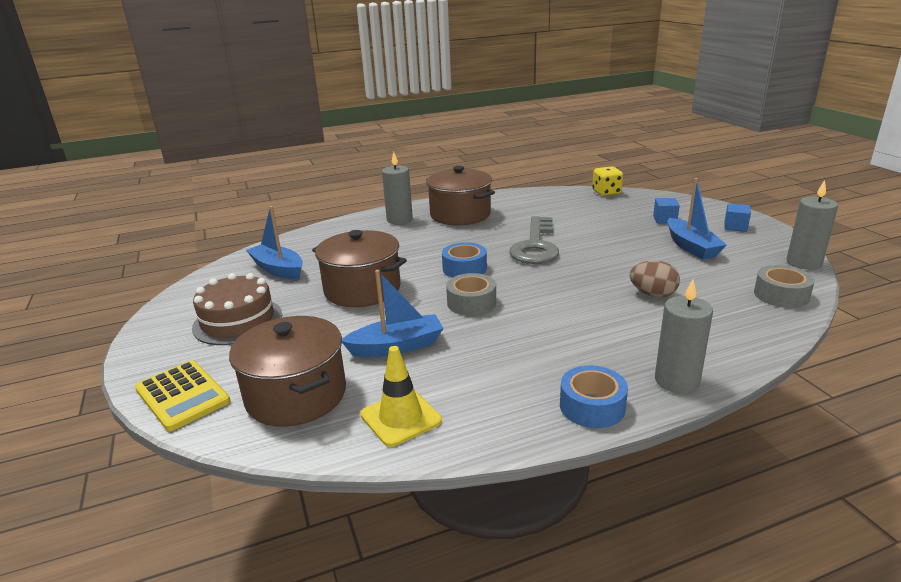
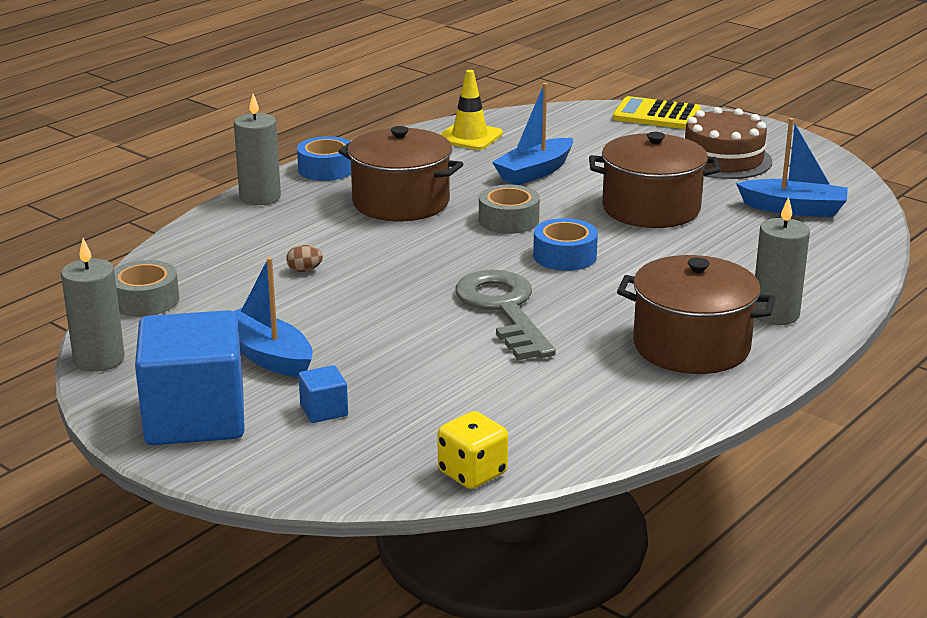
camera: 150 degrees right, 0 degrees up
brown pot [229,316,346,427] -> brown pot moved to [338,126,463,221]
brown egg [630,260,680,297] -> brown egg [286,245,323,272], size x0.58
blue cube [724,204,751,232] -> blue cube [135,310,245,445], size x2.43

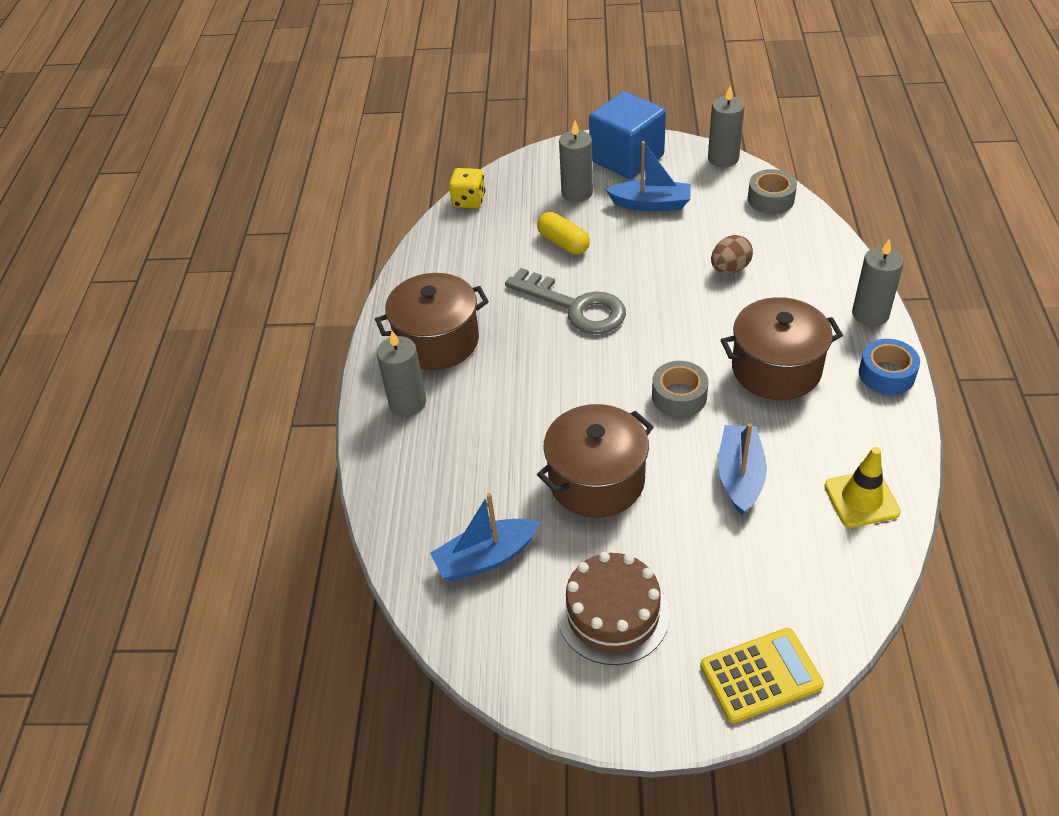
camera: 145 degrees right, 20 degrees up
brown egg [286,245,323,272] -> brown egg [711,235,753,274], size x1.74
blue cube [298,365,348,423] -> grey candle [559,121,593,202]
blue tape [533,218,598,271] -> none
none -> yellow capsule [537,212,590,255]

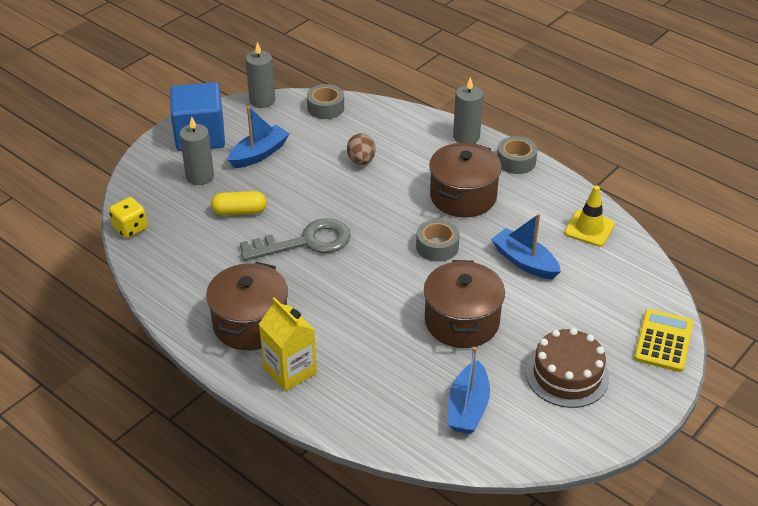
camera: 55 degrees left, 5 degrees down
grey candle [377,331,426,416] -> yellow carton [259,297,317,392]
blue tape [859,339,920,395] -> grey tape [497,136,538,174]

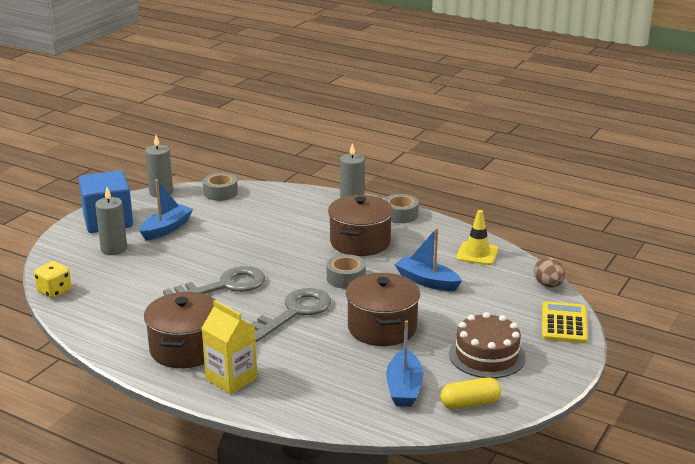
camera: 10 degrees left, 15 degrees down
yellow capsule [211,191,267,216] -> yellow capsule moved to [440,377,501,409]
brown egg [347,133,375,165] -> brown egg moved to [534,257,565,288]
none -> grey key [250,288,331,342]

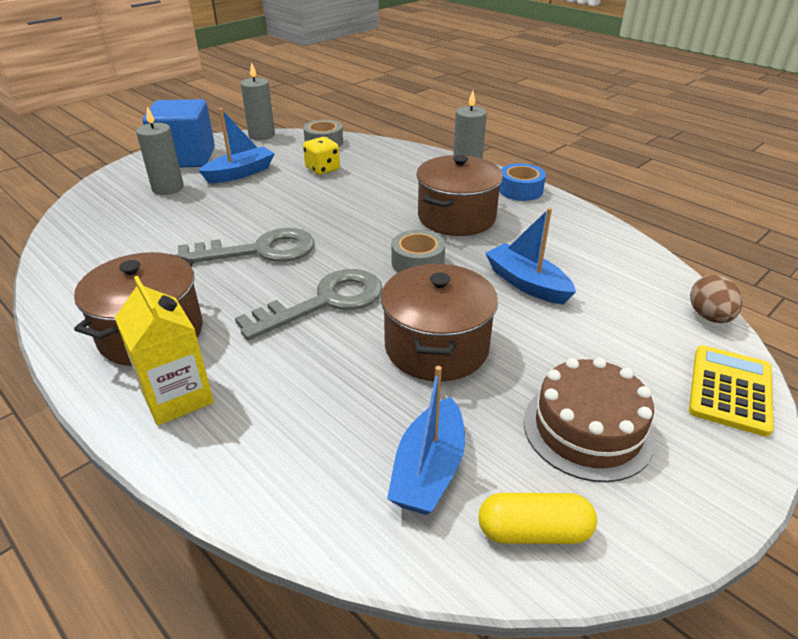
camera: 15 degrees right, 10 degrees up
yellow dice [34,261,72,298] -> yellow dice moved to [303,137,340,175]
grey tape [384,194,419,223] -> blue tape [499,163,546,201]
yellow traffic cone [456,210,498,265] -> none

